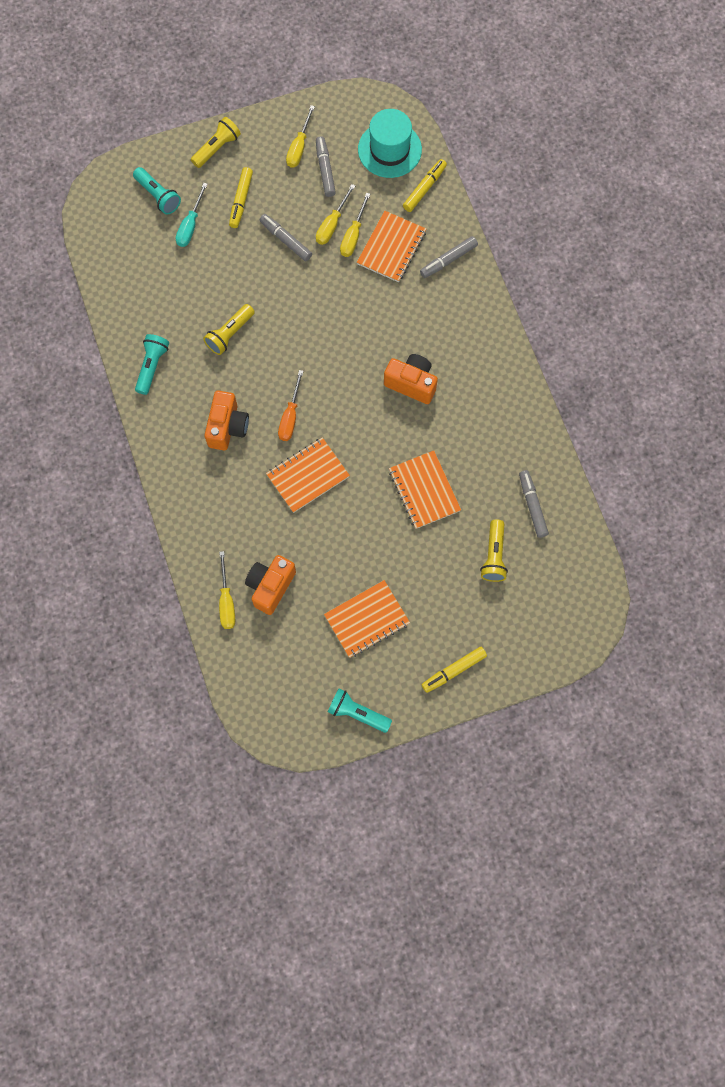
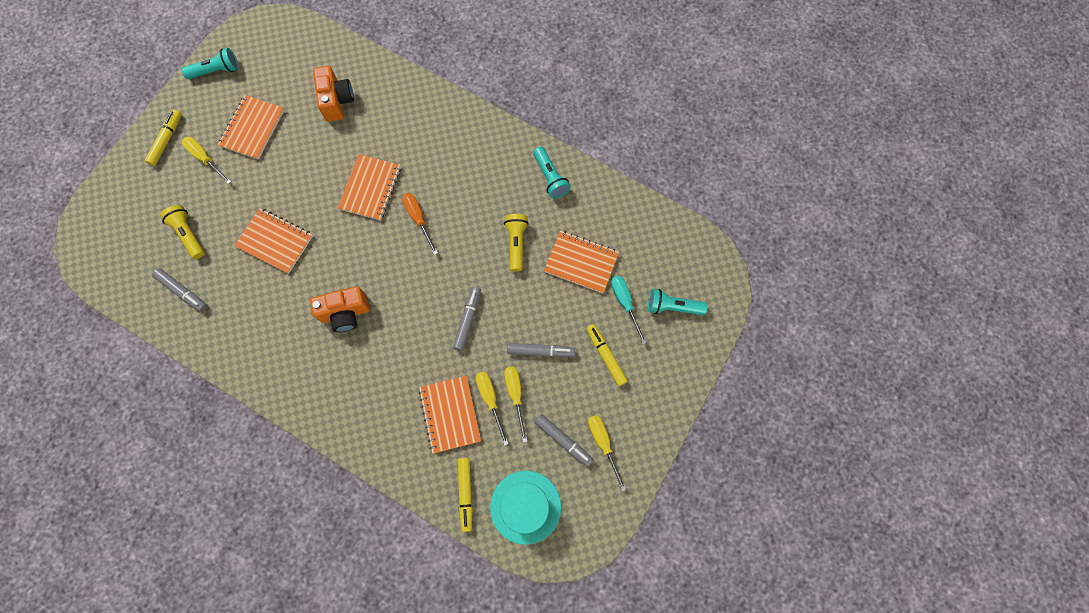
camera: 140 degrees right, 0 degrees up
yellow flashlight [191,117,241,168] -> none
orange camera [204,390,249,450] -> none
yellow screwdriver [219,551,235,629] -> yellow screwdriver moved to [182,137,231,184]
grey marker [420,236,478,278] -> grey marker moved to [453,287,481,351]
none -> orange notebook [544,231,619,294]

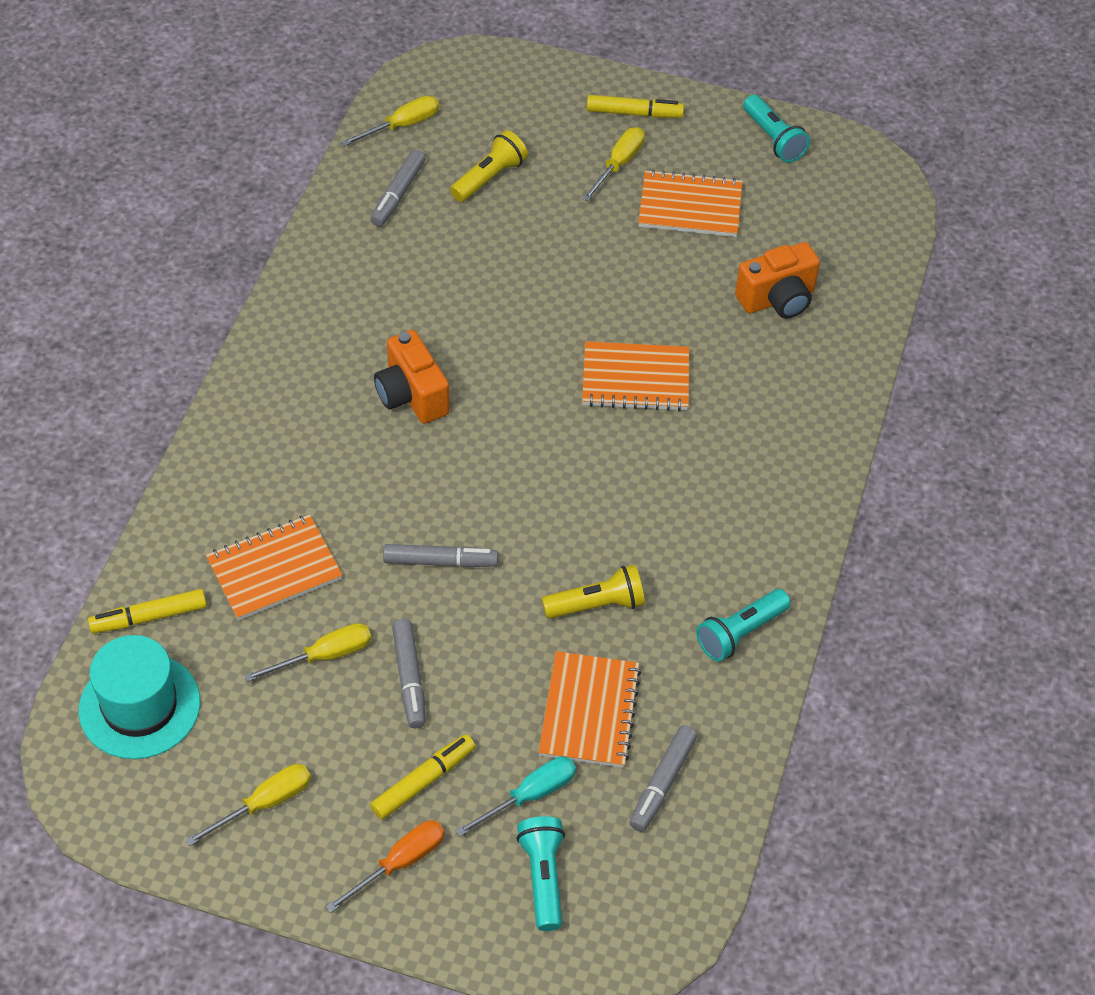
camera: 75 degrees right, 20 degrees down
orange notebook [234,208,313,274] -> none
orange screwdriver [402,193,438,255] -> orange screwdriver moved to [326,820,445,913]
yellow screwdriver [476,371,509,446] -> yellow screwdriver moved to [341,95,439,146]
grey marker [534,414,594,467] -> grey marker moved to [630,725,697,832]

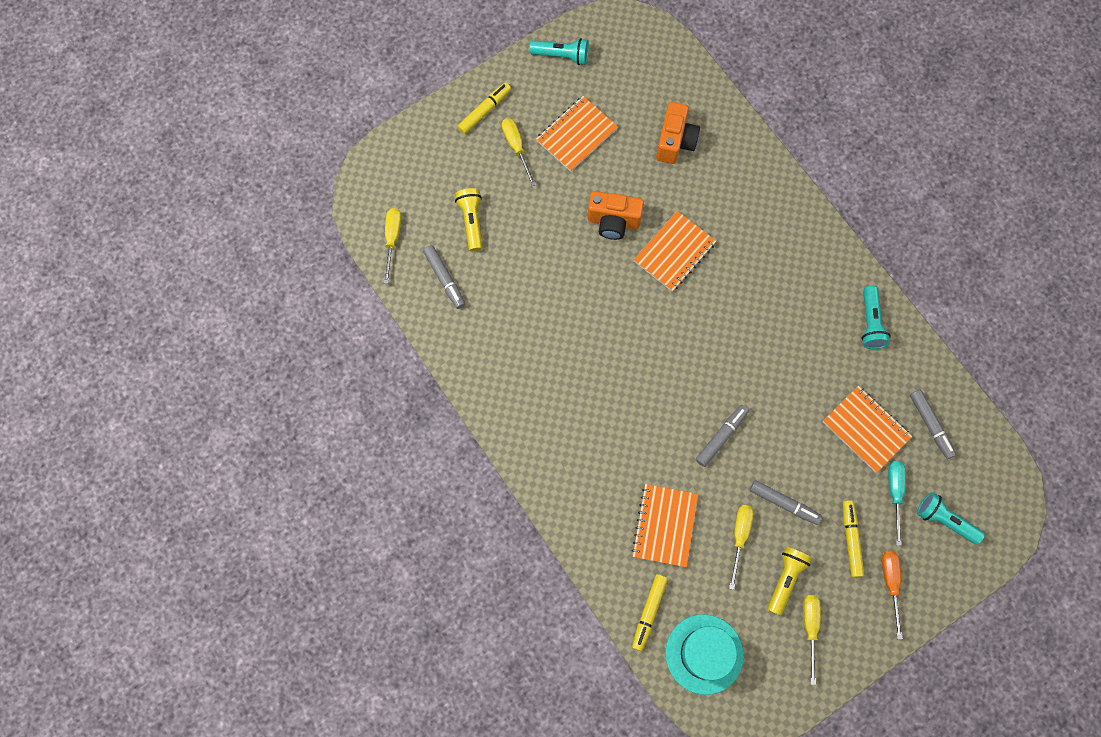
camera: 50 degrees left, 20 degrees up
orange camera [374,330,450,424] -> orange camera moved to [587,191,644,240]
yellow flashlight [542,565,645,619] -> yellow flashlight moved to [767,547,812,616]

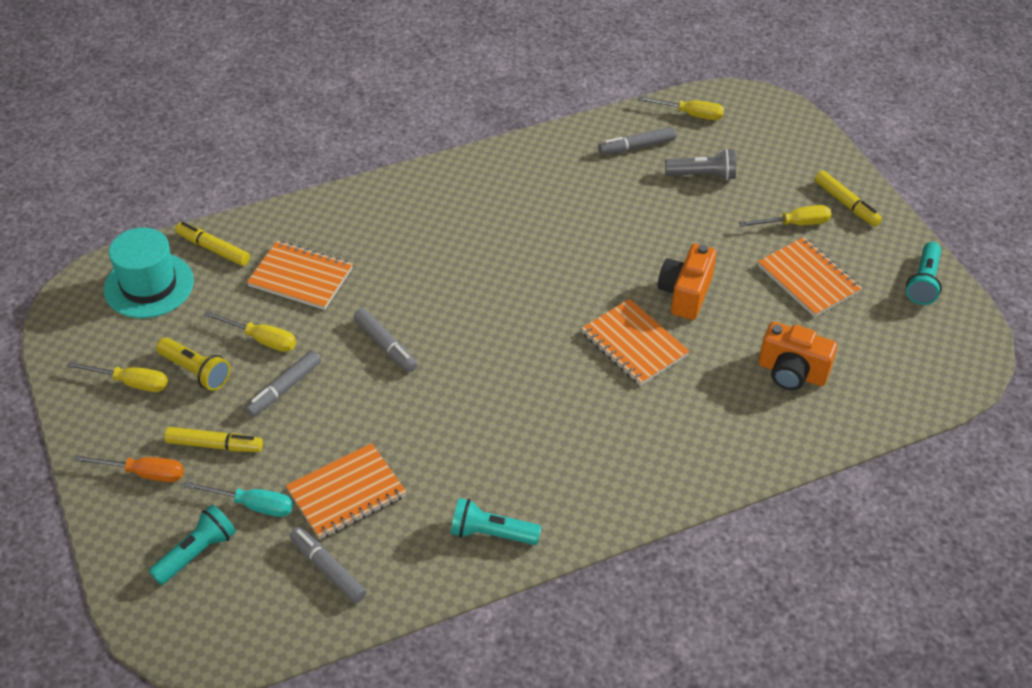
camera: 100 degrees right, 25 degrees down
yellow flashlight [455,188,483,252] -> grey flashlight [665,149,736,180]
grey marker [910,389,956,459] -> grey marker turned 60 degrees clockwise [289,527,366,604]

